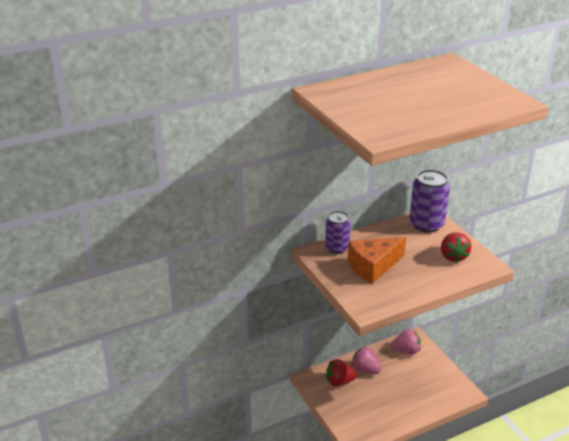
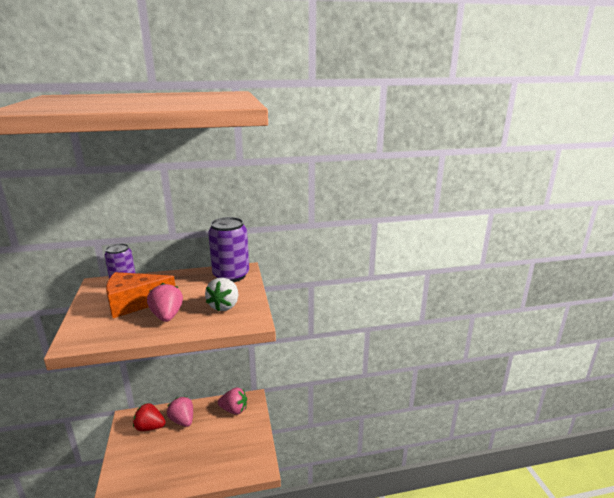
camera: 15 degrees right, 10 degrees down
red strawberry [441,232,472,262] -> white strawberry [205,278,238,312]
none -> pink strawberry [147,283,183,322]

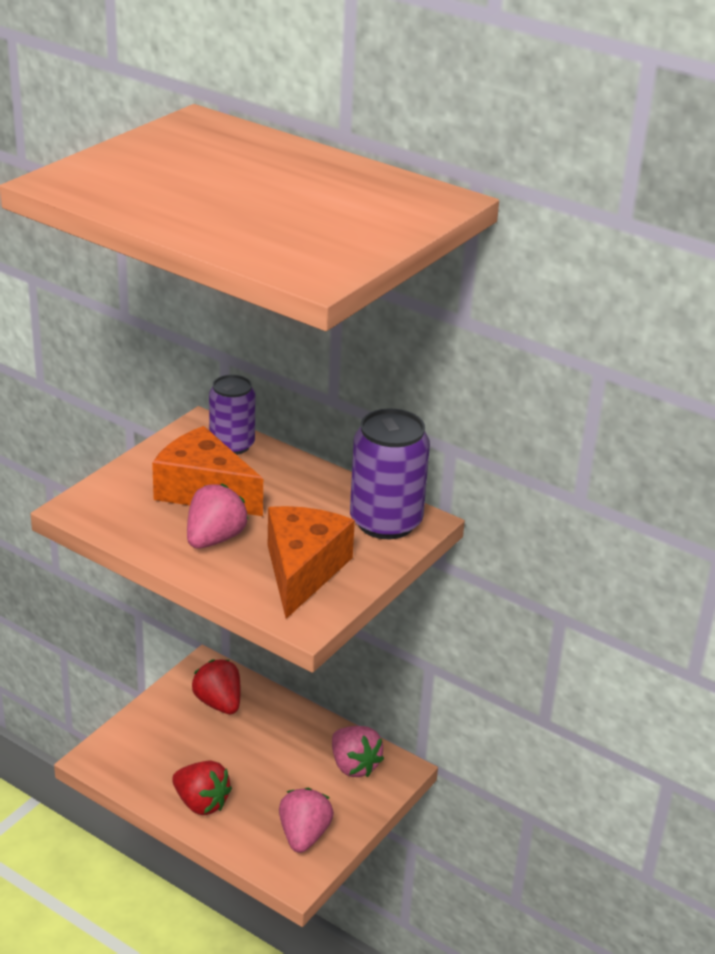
camera: 45 degrees right, 10 degrees up
pink strawberry [167,397,193,427] -> pink strawberry moved to [279,788,334,853]
white strawberry [205,278,238,312] -> orange cheese [268,506,355,619]
none -> red strawberry [172,761,232,815]

